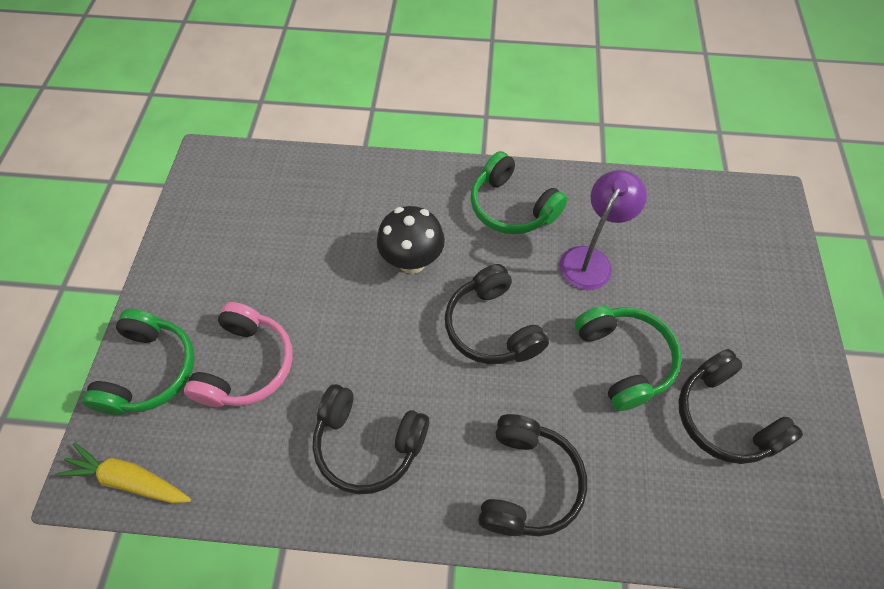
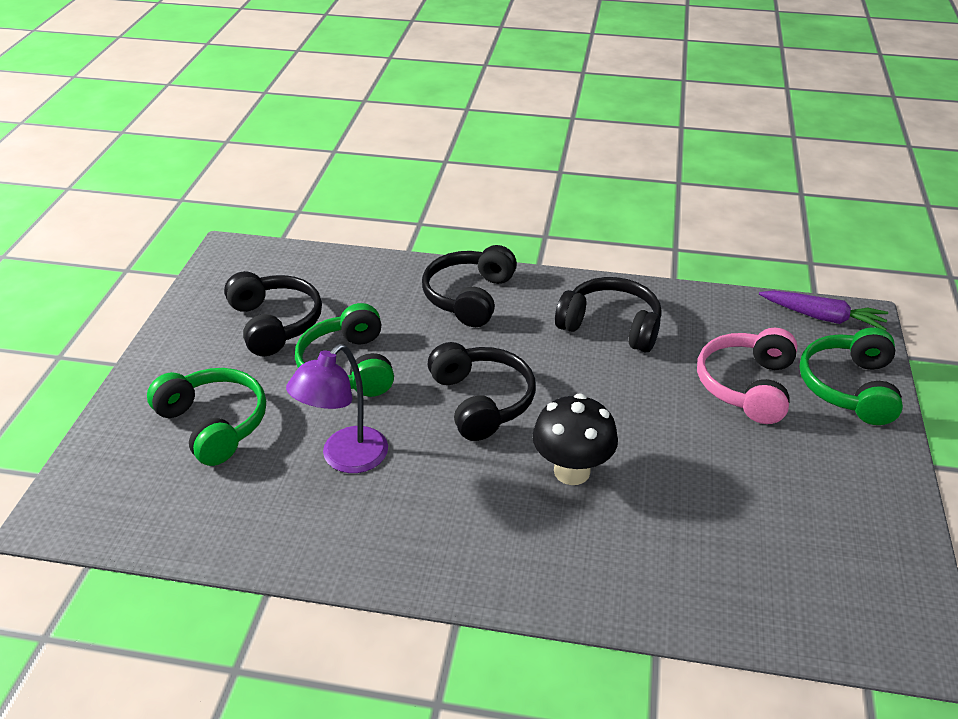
camera: 175 degrees left, 20 degrees down
yellow carrot [55,443,191,503] -> purple carrot [759,290,888,331]
green headphones [471,151,567,234] -> green headphones moved to [147,368,266,466]

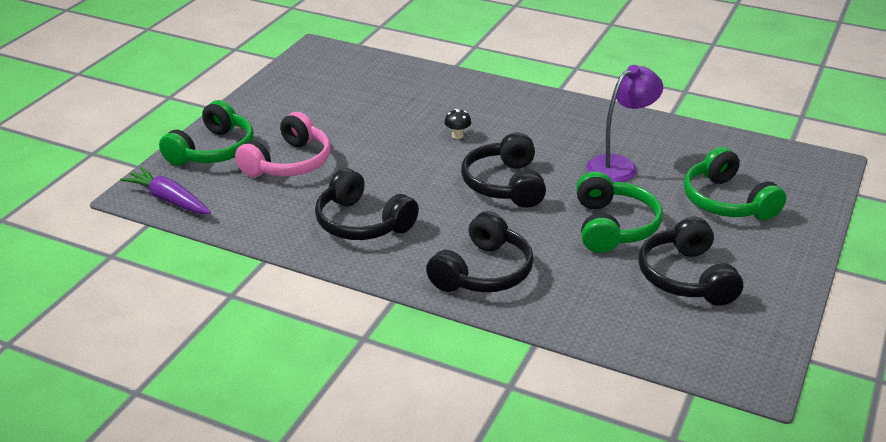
camera: 165 degrees left, 5 degrees down
black mushroom [532,393,618,485] -> black mushroom [444,109,471,139], size x0.45

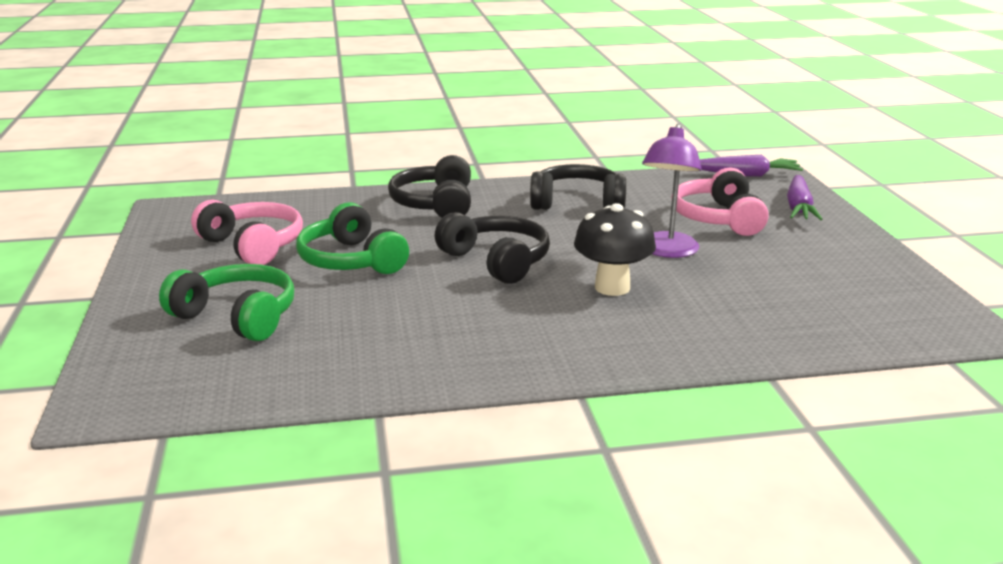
camera: 145 degrees right, 10 degrees down
green headphones [159,100,254,166] -> purple carrot [787,175,822,220]
black mushroom [444,109,471,139] -> black mushroom [574,203,656,296], size x2.21
purple lamp [587,65,663,182] -> purple lamp moved to [642,124,702,258]
black headphones [638,217,743,306] -> pink headphones [191,199,303,265]

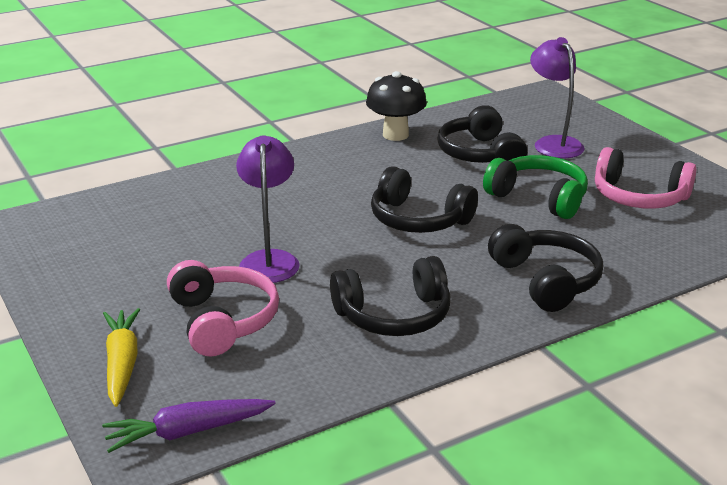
camera: 160 degrees right, 5 degrees up
green headphones [159,264,294,341] -> purple lamp [530,37,585,158]
black mushroom [574,203,656,296] -> black mushroom moved to [366,71,427,141]
purple carrot [787,175,822,220] -> yellow carrot [103,308,140,407]
none -> black headphones [437,105,527,163]

